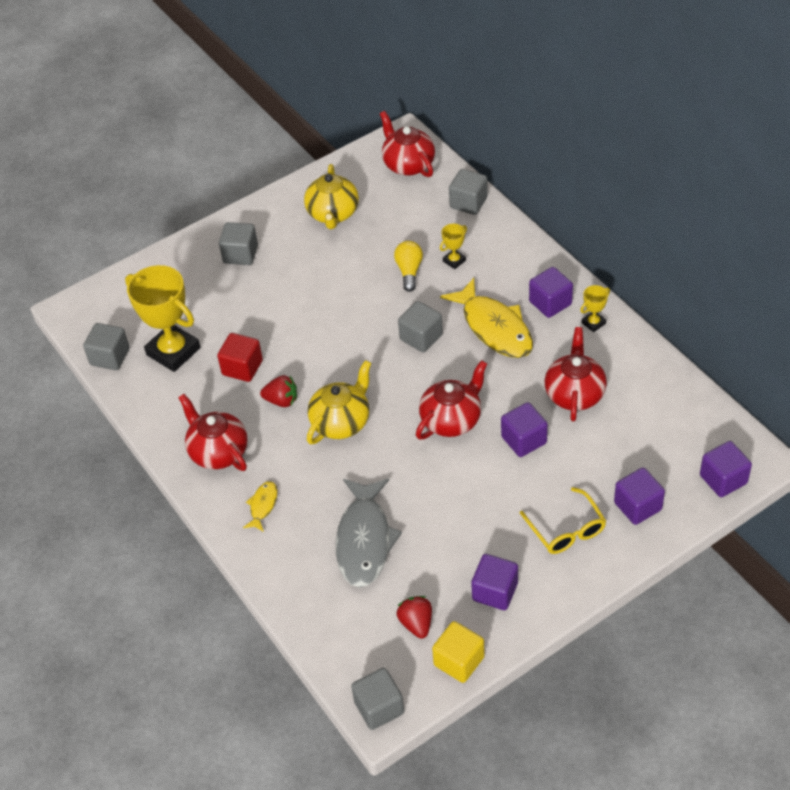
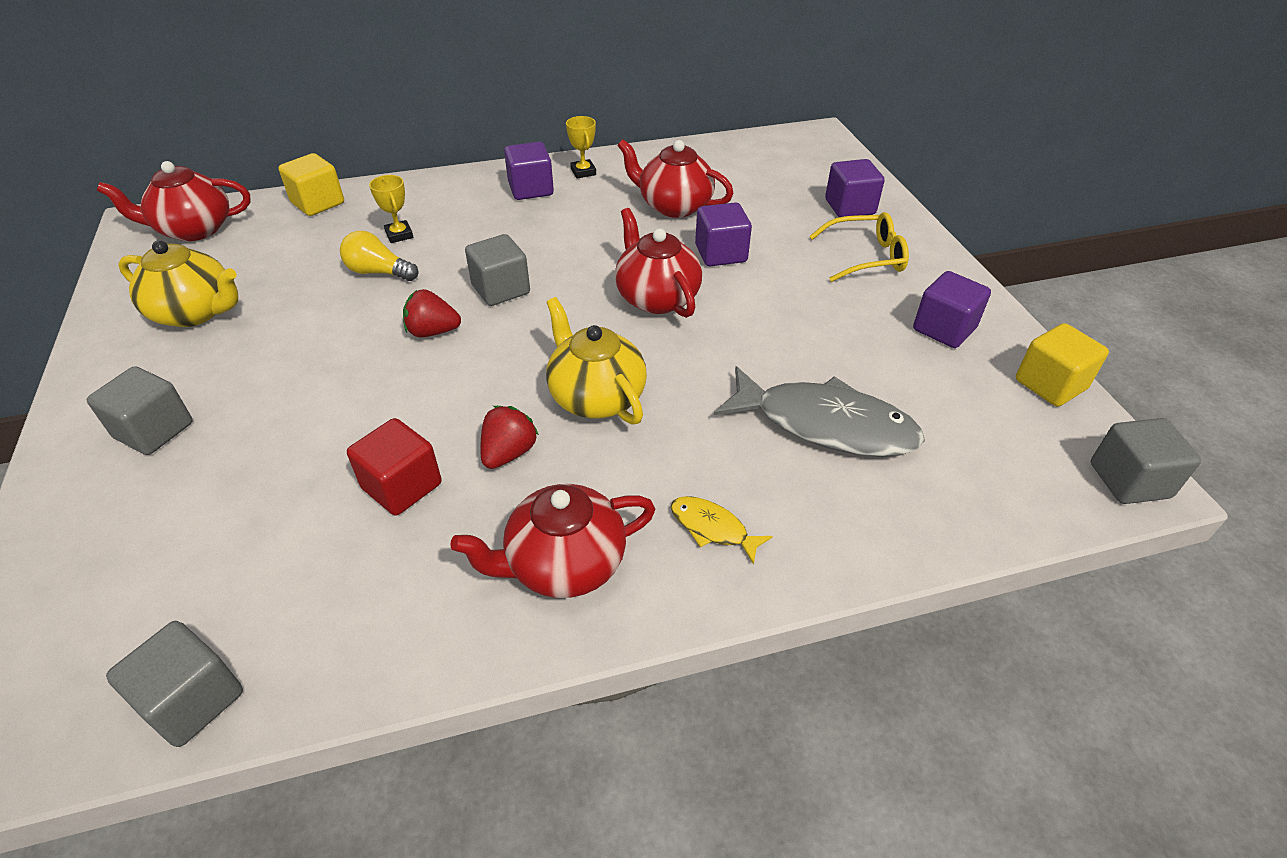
camera: 75 degrees left, 5 degrees down
yellow trophy [125,265,201,372] -> none
red strawberry [397,596,432,639] -> red strawberry moved to [403,289,461,337]
yellow fish [440,278,533,358] -> none
grey cube [449,169,488,215] -> yellow cube [278,153,344,216]
purple cube [700,441,752,497] -> none

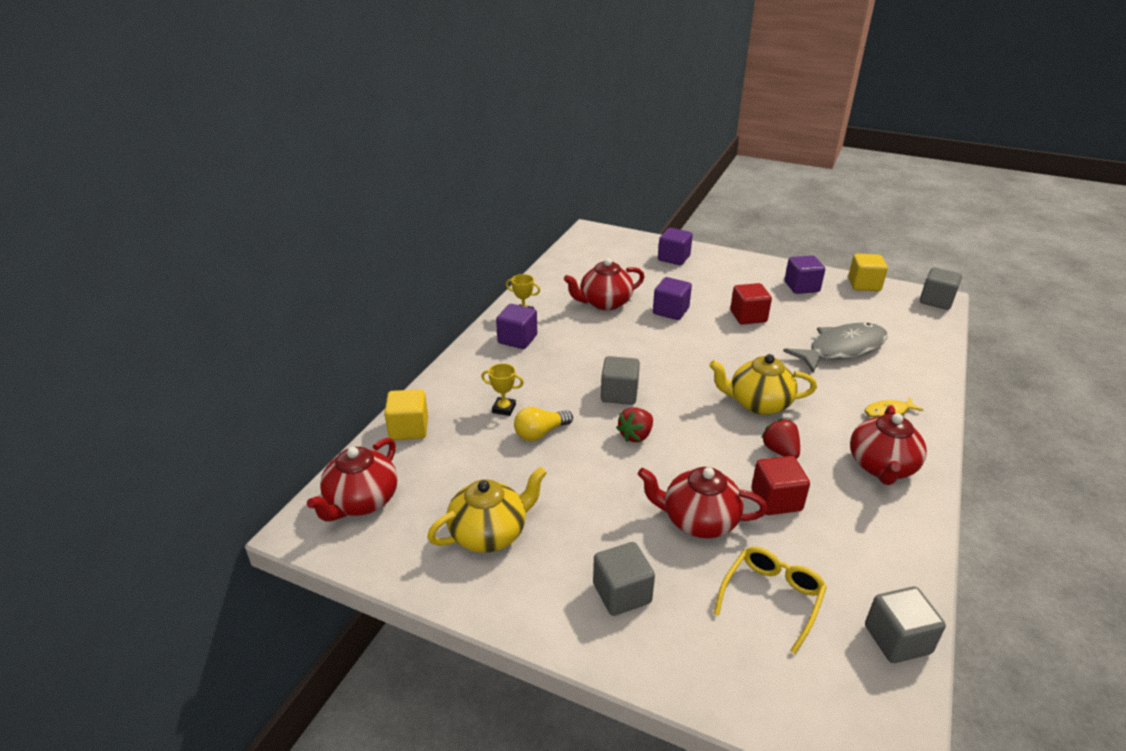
camera: 50 degrees left, 10 degrees down
red teapot [615,208,702,318] -> red teapot moved to [637,467,767,538]
yellow glasses [809,212,909,282] -> yellow glasses moved to [714,547,827,654]
none -> red cube [730,283,772,324]

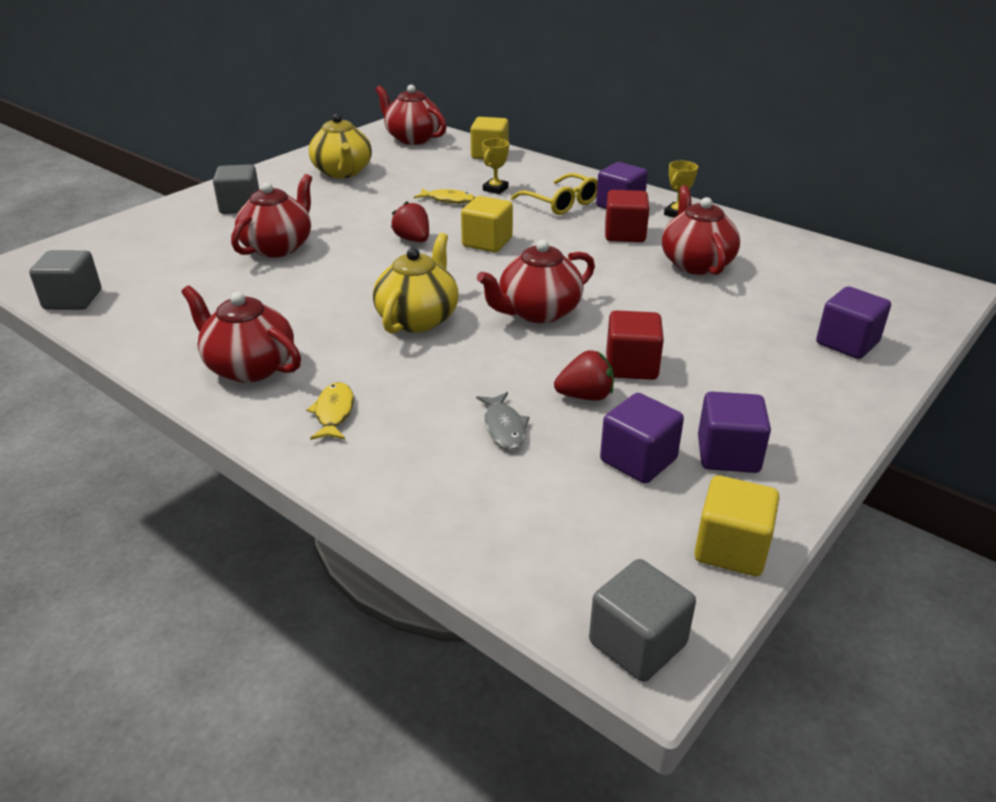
camera: 105 degrees right, 0 degrees up
yellow light bulb [514,407,573,441] -> yellow fish [414,188,475,204]
grey cube [601,356,640,405] -> yellow cube [461,196,513,252]
purple cube [653,277,692,320] -> purple cube moved to [600,393,684,484]
yellow glasses [714,547,827,654] -> yellow glasses moved to [511,173,598,215]
red cube [751,456,810,515] -> red cube moved to [605,190,650,242]
red strawberry [761,419,800,459] -> red strawberry moved to [554,350,614,401]
grey fish [783,323,888,373] -> grey fish [476,392,530,450], size x0.46
none -> red teapot [477,240,595,323]

